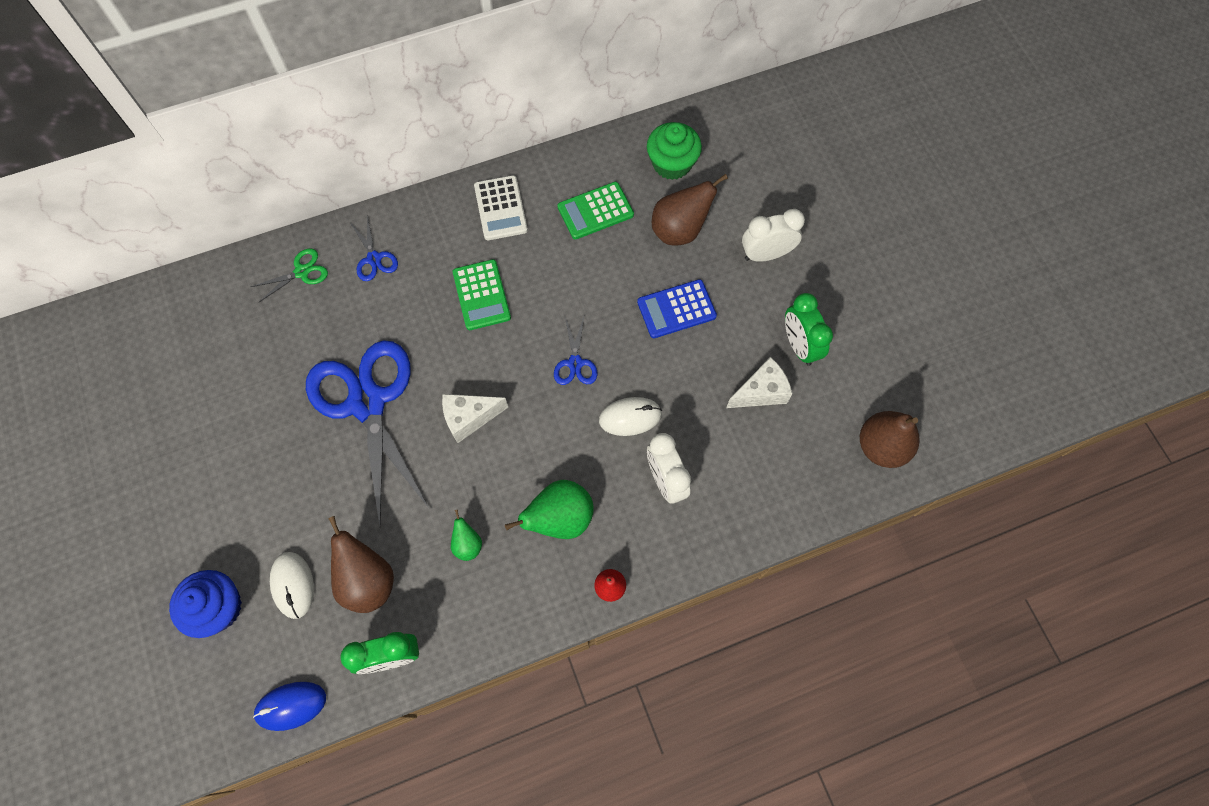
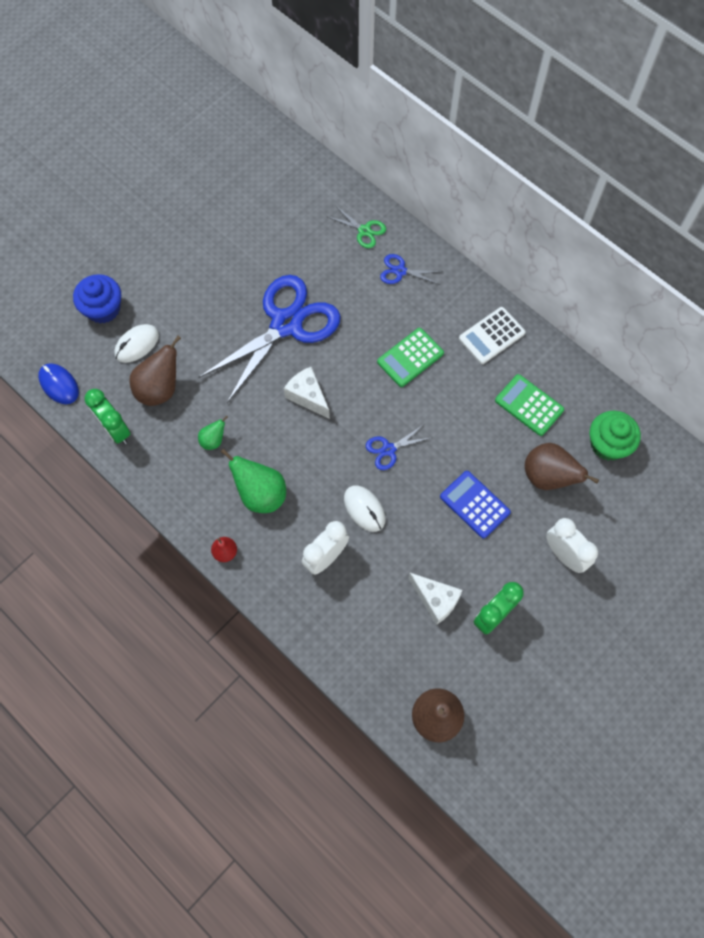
camera: 65 degrees right, 0 degrees up
blue scissors [350,215,398,281] -> blue scissors turned 60 degrees clockwise [380,254,443,285]

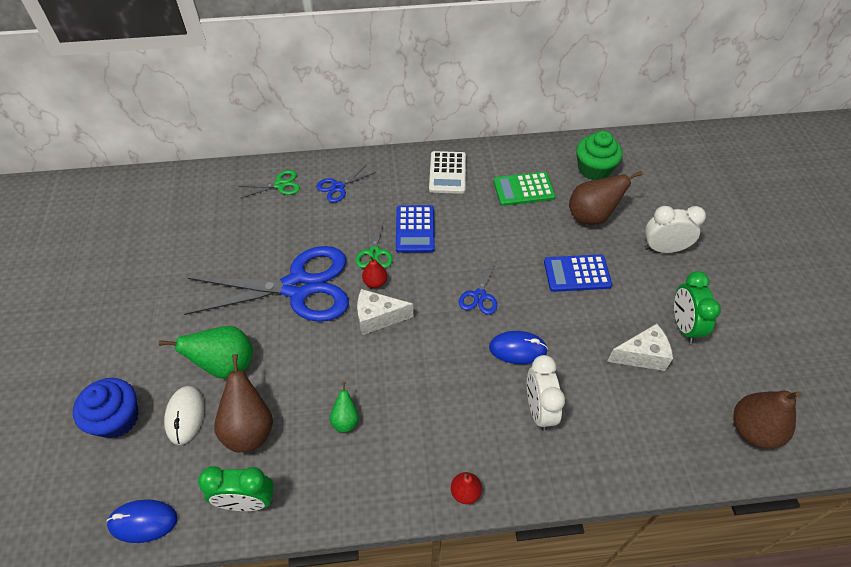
camera: 50 degrees left, 15 degrees down
blue scissors [199,275,341,403] -> blue scissors turned 90 degrees clockwise [184,246,349,322]
green pear [221,448,286,513] -> green pear moved to [159,326,253,379]
white mouse [344,485,385,532] -> blue mouse [489,331,548,364]
green calculator [377,328,444,387] -> blue calculator [396,205,435,253]
none -> green scissors [356,220,393,268]
none -> red pear [362,256,387,288]

